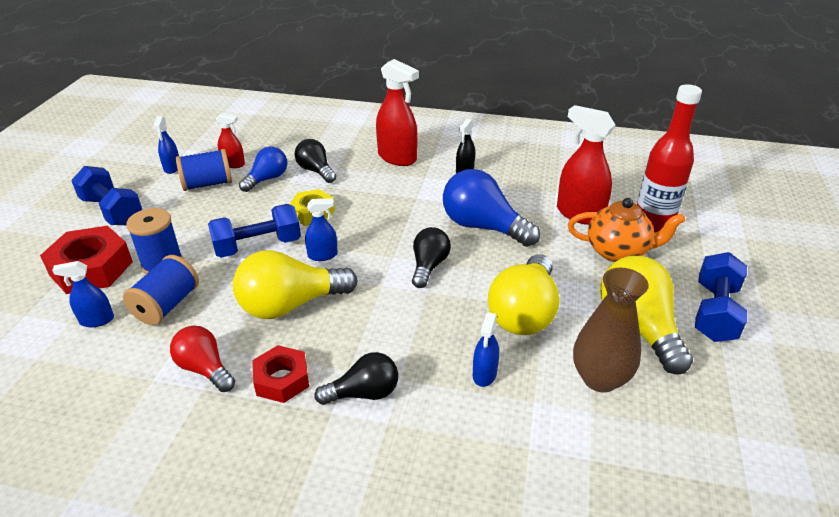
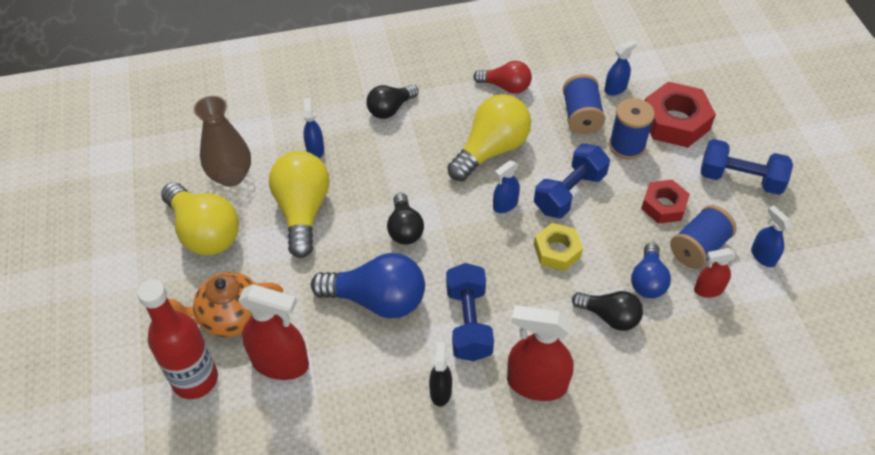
camera: 155 degrees right, 15 degrees up
red nut [252,345,309,403] -> red nut moved to [641,180,690,224]
blue dumbbell [695,252,747,342] -> blue dumbbell moved to [446,263,494,361]

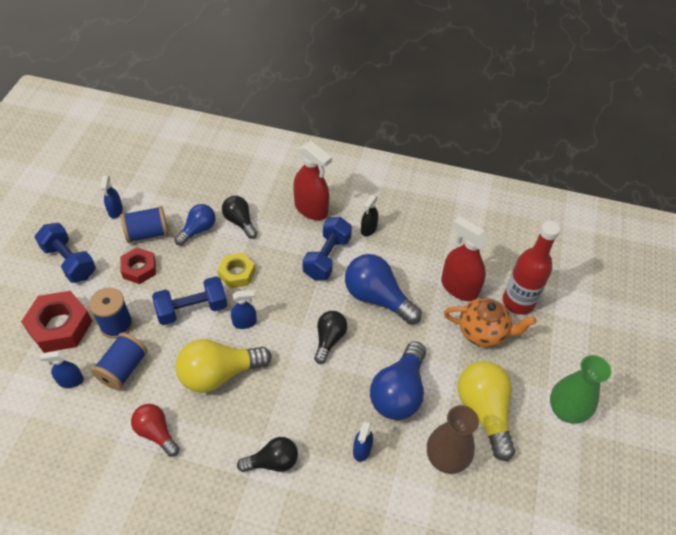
camera: 155 degrees left, 0 degrees up
yellow light bulb [269,151,330,258] -> blue light bulb [370,341,426,420]
red spray bottle [694,248,736,298] -> none
none -> green vase [550,355,611,423]

